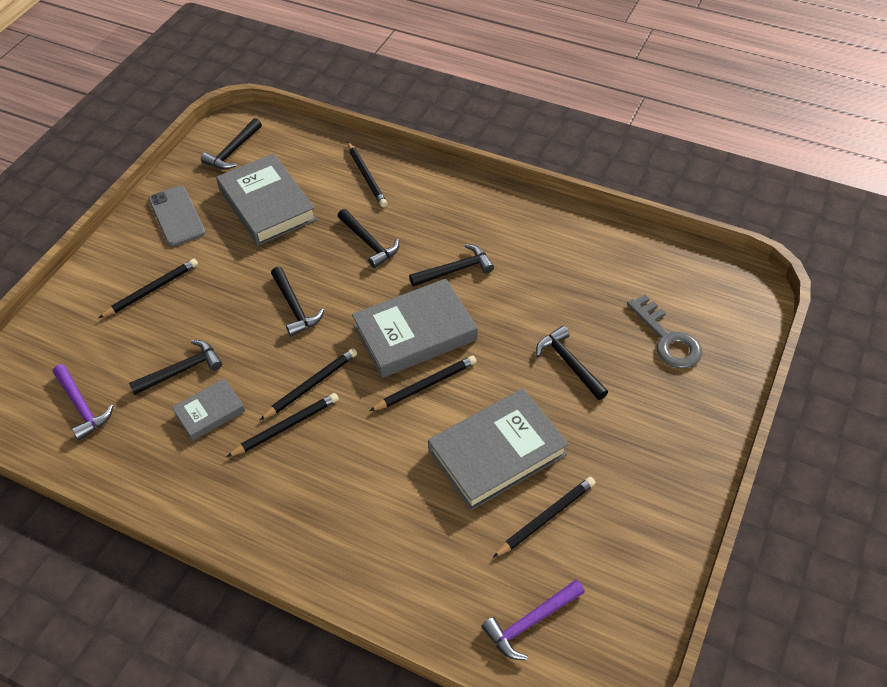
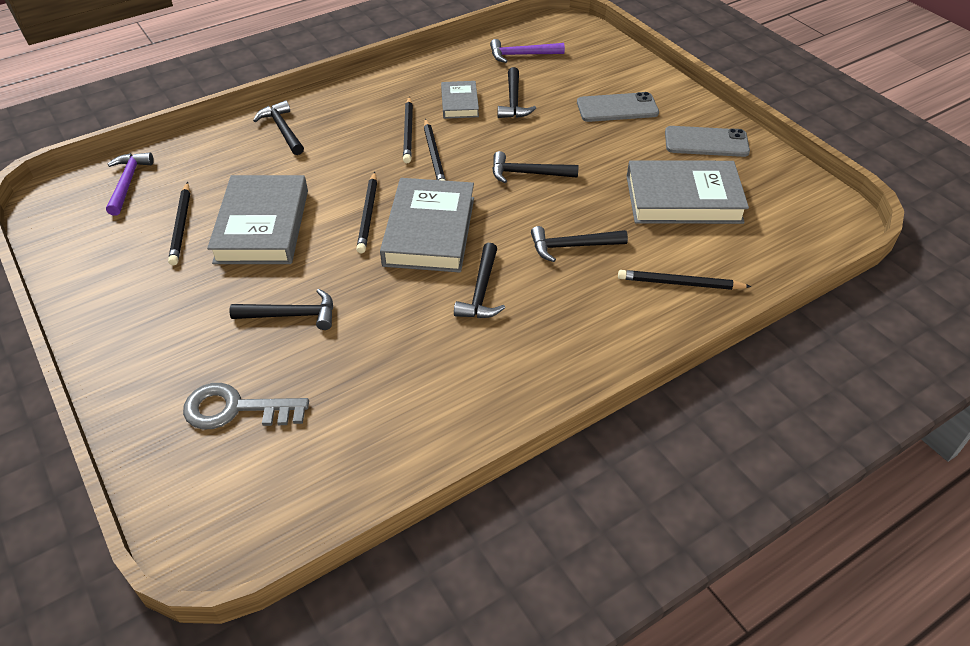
camera: 120 degrees right, 5 degrees down
black pencil [99,259,198,318] -> grey phone [577,92,659,122]
black hammer [201,118,262,169] -> black hammer moved to [253,100,304,155]

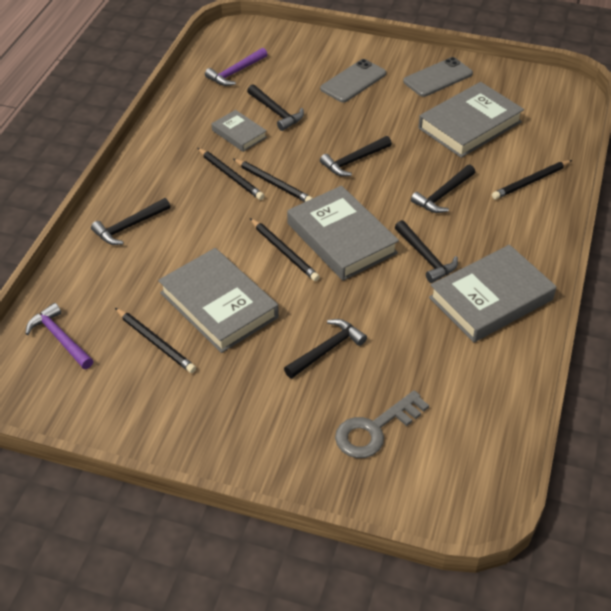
camera: 40 degrees left, 0 degrees up
black hammer [253,100,304,155] -> black hammer turned 60 degrees counterclockwise [91,198,170,245]
none -> grey book [429,245,556,342]

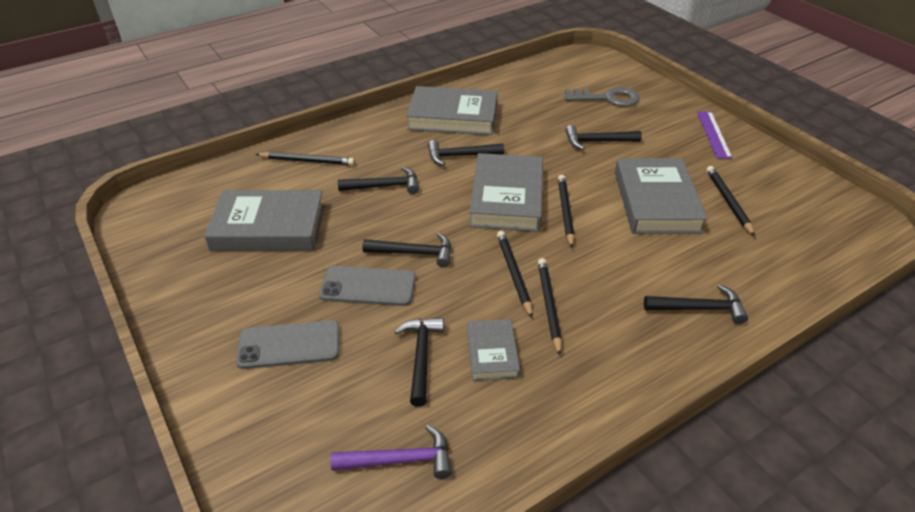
camera: 140 degrees left, 5 degrees down
purple hammer [26,303,93,369] -> none
black hammer [395,220,458,283] -> black hammer turned 105 degrees counterclockwise [428,140,504,166]
grey phone [403,57,473,97] -> grey phone moved to [319,266,416,306]
none -> purple ruler [697,111,732,159]

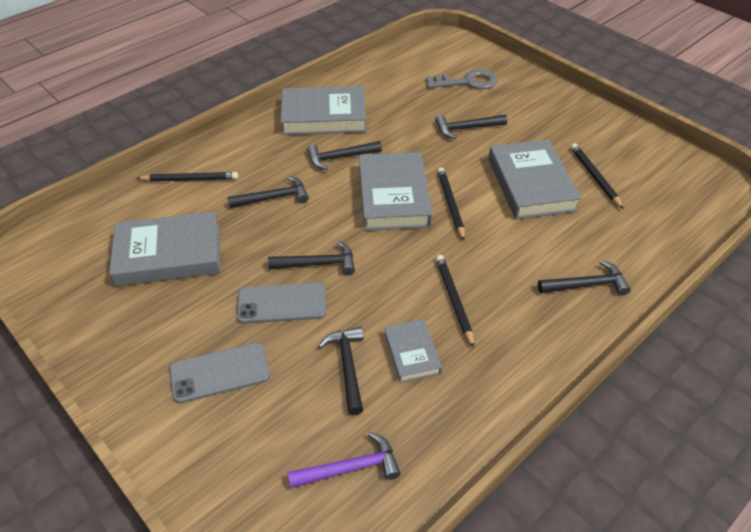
camera: 10 degrees left, 5 degrees up
black pencil [497,231,533,318] -> none
purple ruler [697,111,732,159] -> none

